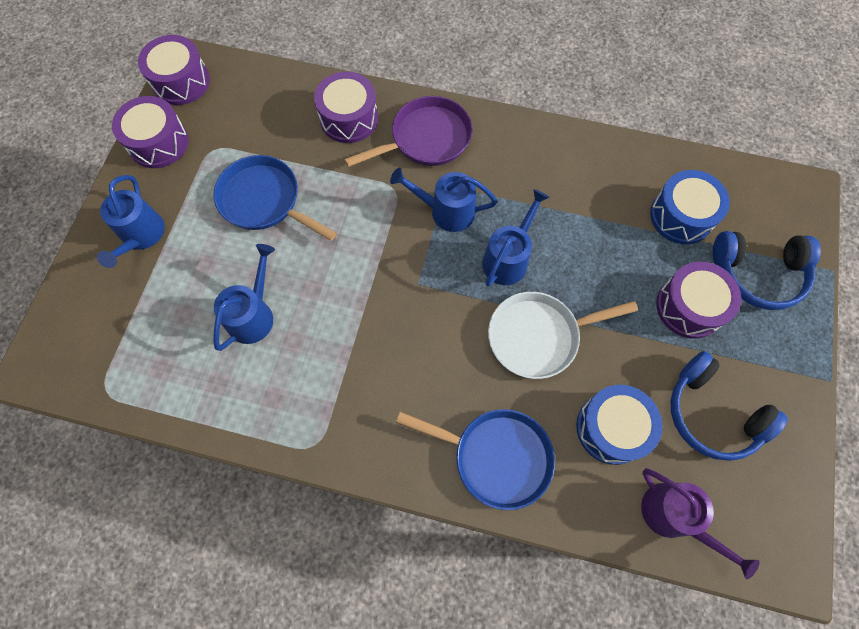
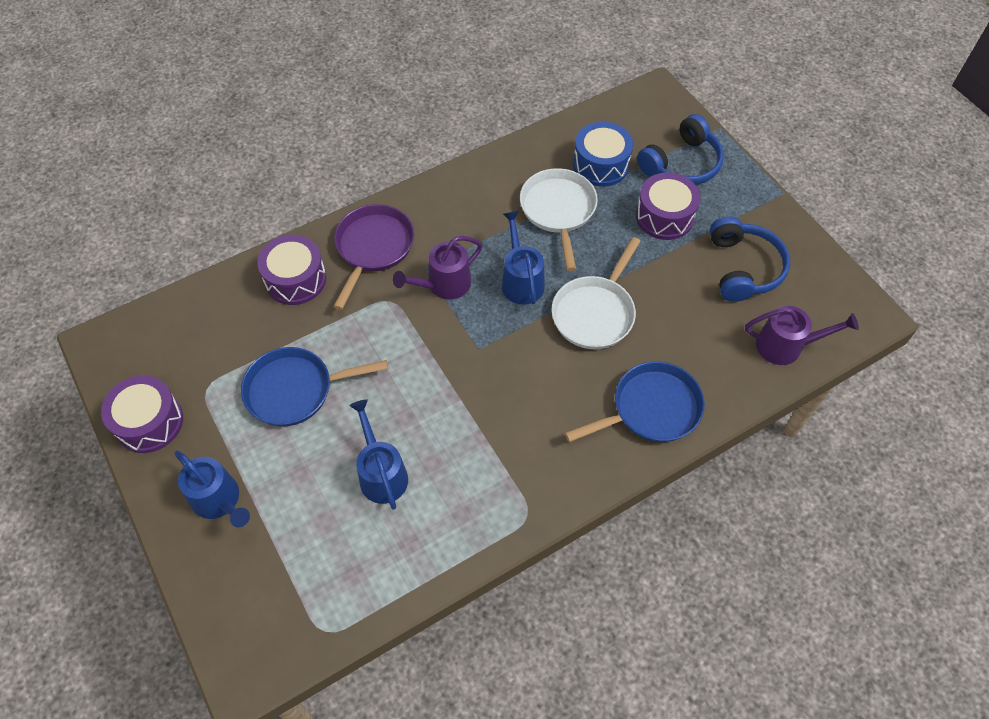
camera: 45 degrees left, 10 degrees down
purple drum [138,35,210,105] -> none
blue watering can [390,168,497,232] -> purple watering can [393,236,482,300]
blue drum [576,385,662,465] -> none
blue headphones [671,351,788,461] -> blue headphones turned 90 degrees counterclockwise [710,216,790,302]
none -> white pan [520,168,598,271]

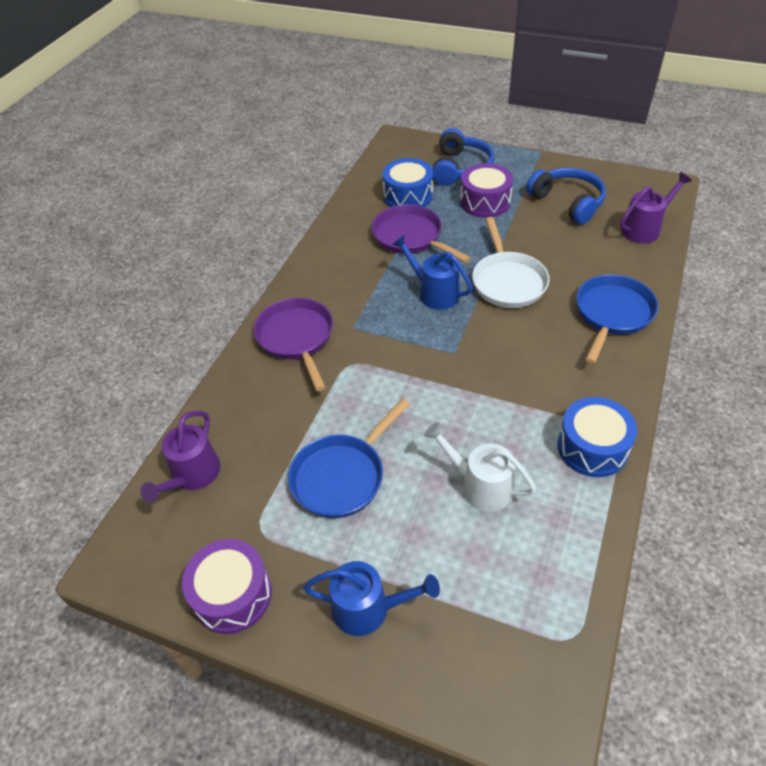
camera: 35 degrees left, 10 degrees down
purple drum [257,235,326,305] -> none
blue watering can [350,399,408,510] -> white watering can [424,422,536,512]
purple watering can [393,236,482,300] -> purple watering can moved to [140,411,221,502]
white pan [520,168,598,271] -> purple pan [371,204,471,263]
none -> blue drum [557,397,637,477]

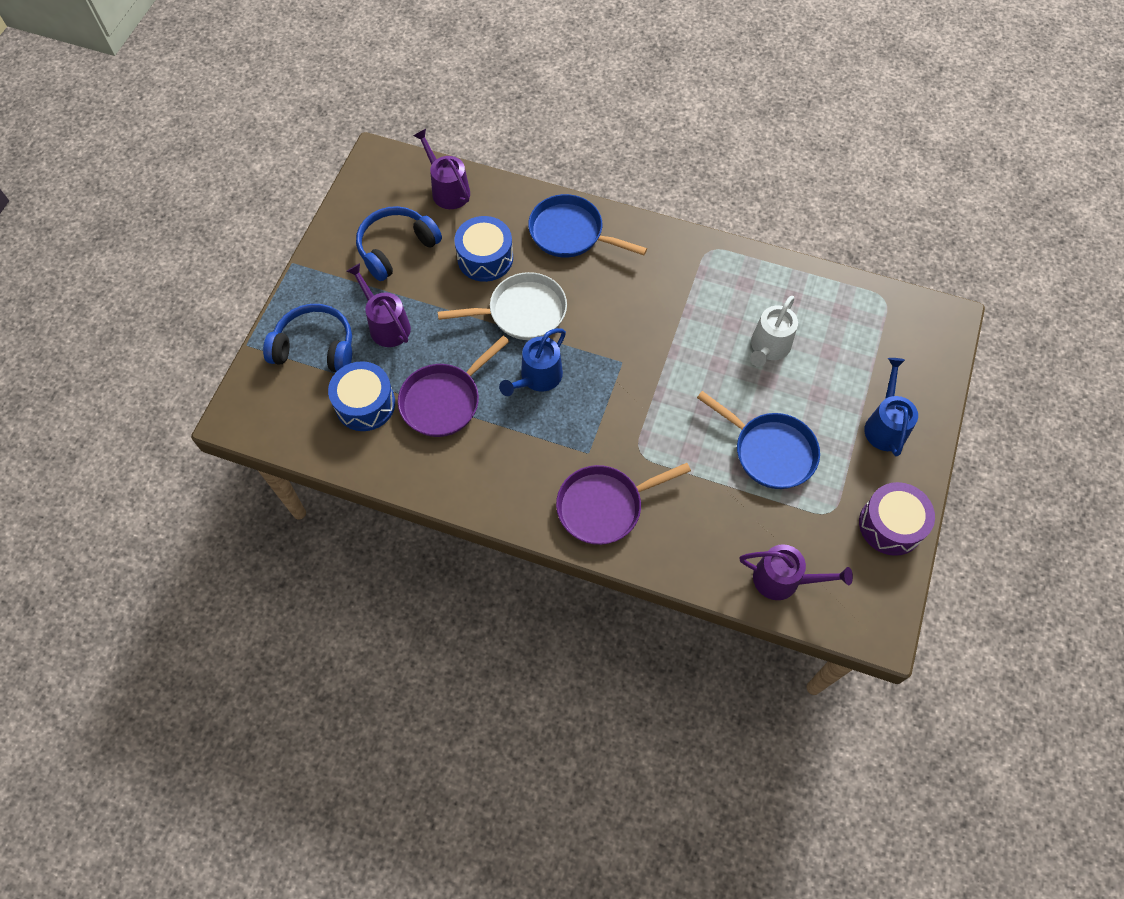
camera: 95 degrees left, 15 degrees up
purple drum [460,163,513,218] -> purple watering can [347,263,411,347]
blue drum [557,397,637,477] -> blue drum moved to [454,216,513,282]

